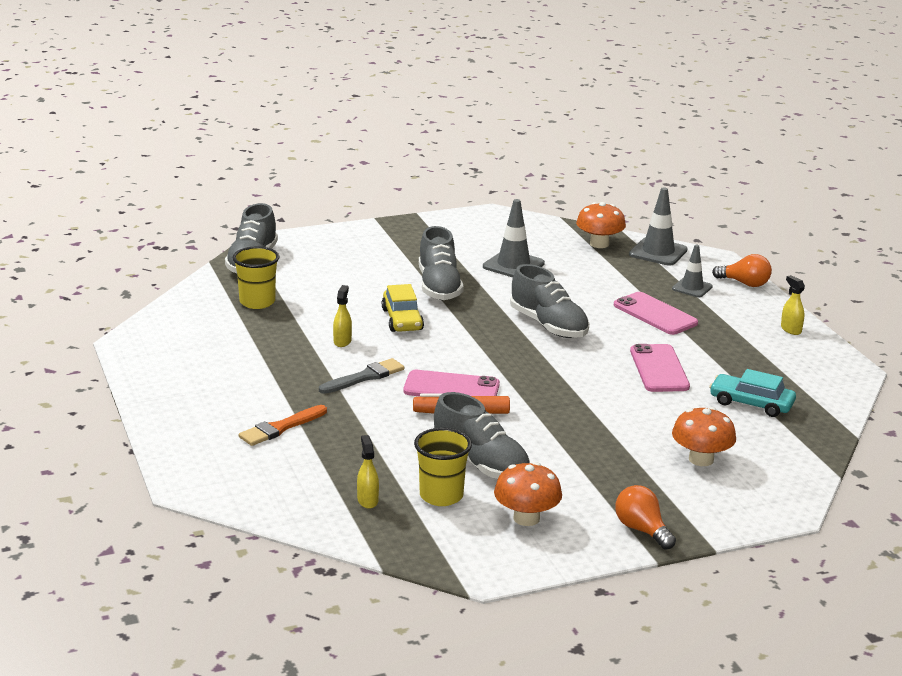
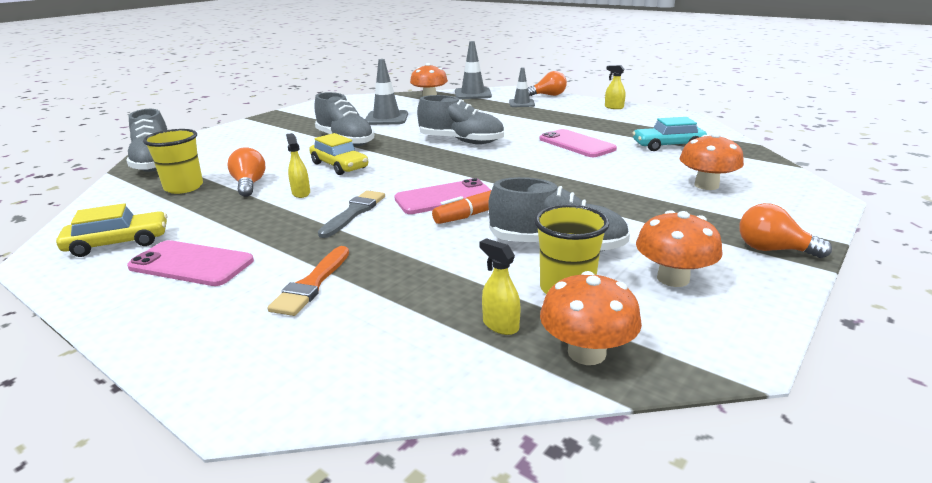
camera: 30 degrees left, 0 degrees up
pink phone [614,292,698,335] -> pink phone moved to [127,240,254,286]
none -> yellow car [56,203,167,257]
none -> orange light bulb [227,147,266,197]
none -> orange mushroom [540,271,642,365]

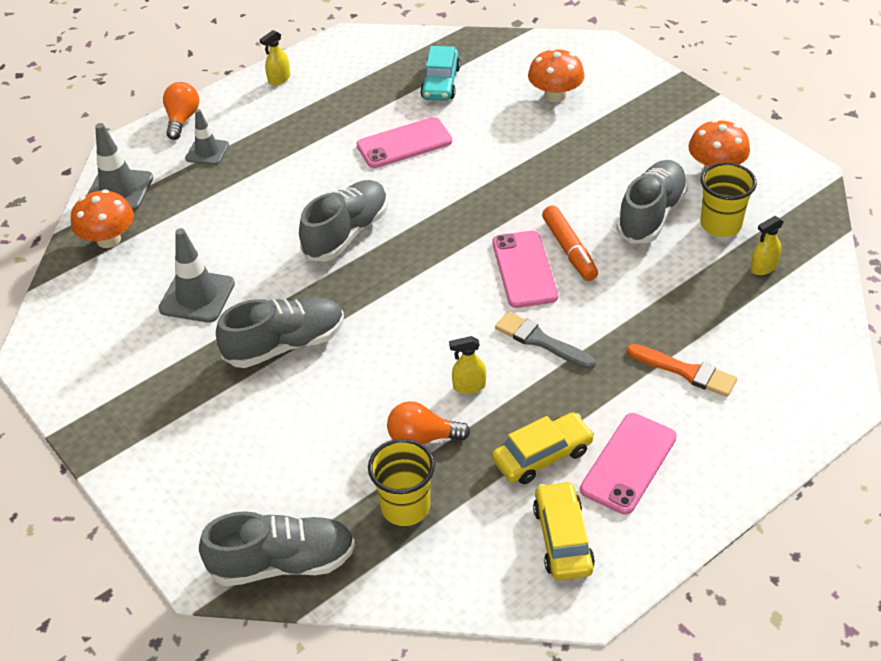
camera: 75 degrees left, 20 degrees up
yellow car [309,133,368,175] -> yellow car moved to [492,412,594,484]
orange mushroom [540,271,642,365] -> none
orange light bulb [739,203,832,258] -> none

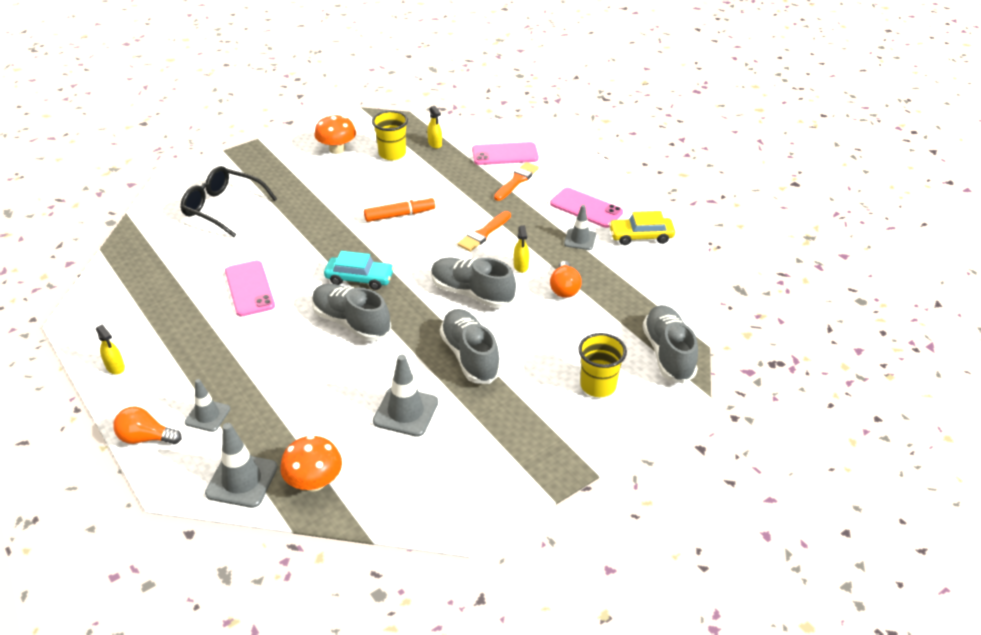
camera: 90 degrees left, 5 degrees down
yellow cup [368,439,435,526] -> yellow cup moved to [578,333,627,397]
turquoise car [420,46,461,101] -> turquoise car moved to [324,251,394,290]
pink phone [492,231,558,308] -> pink phone moved to [472,142,539,165]
yellow car [492,412,594,484] -> grey traffic cone [564,205,596,250]
grey brush [495,312,596,369] -> orange brush [457,211,511,252]
orange mushroom [528,48,585,102] -> black glasses [180,166,277,237]
grey shoe [616,160,688,244] -> grey shoe moved to [431,258,516,308]

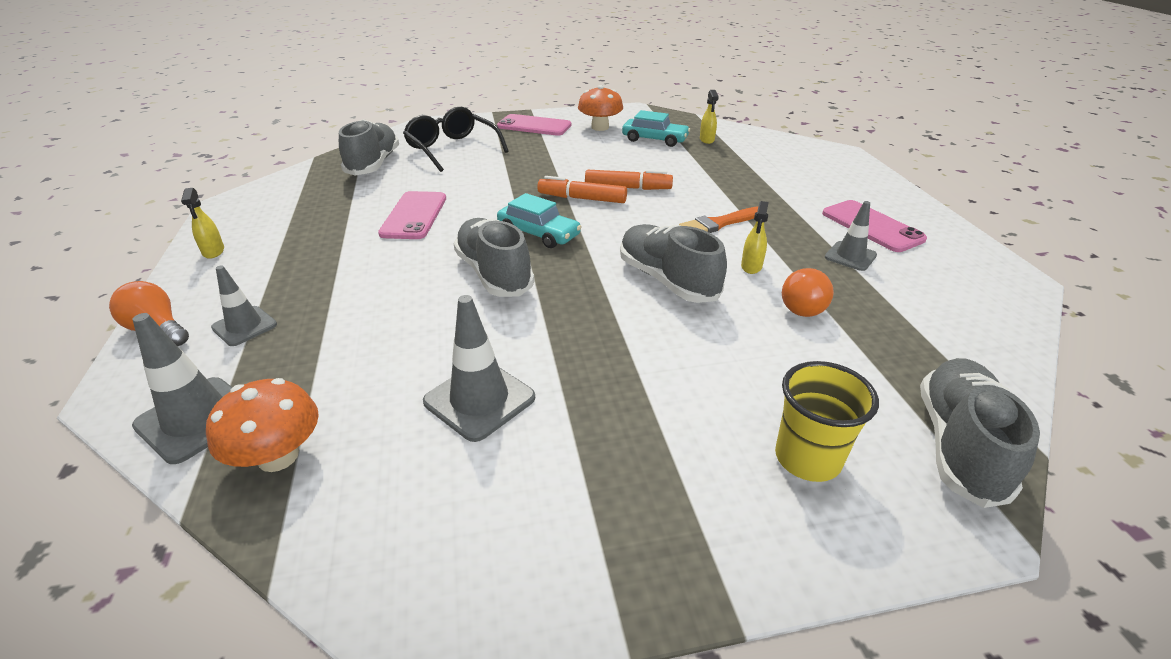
camera: 25 degrees right, 5 degrees down
yellow cup [372,111,408,160] -> turquoise car [622,110,690,147]
grey shoe [440,309,501,384] -> grey shoe moved to [339,119,399,176]
pink phone [472,142,539,165] -> pink phone moved to [497,114,571,136]
orange brush [494,162,539,201] -> none
yellow car [609,211,675,245] -> none
none -> orange marker [537,176,627,203]

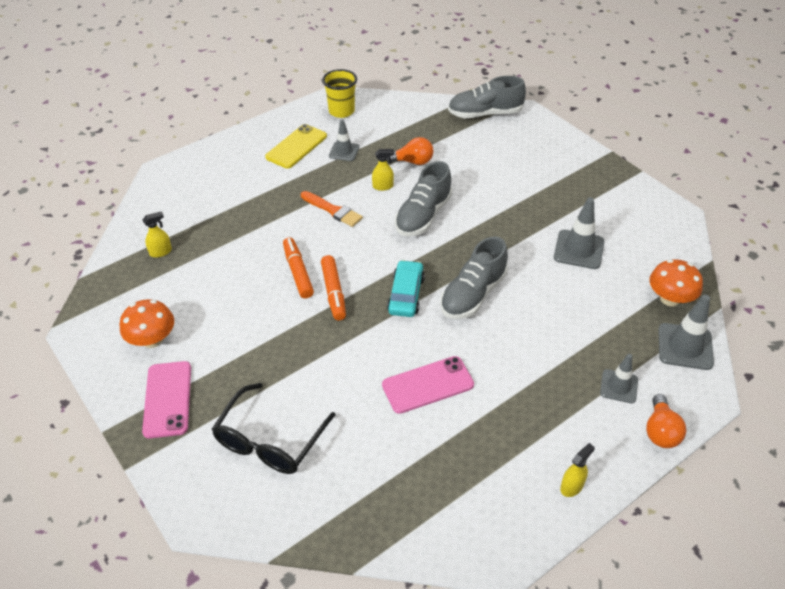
camera: 115 degrees left, 10 degrees up
grey shoe [339,119,399,176] -> none
turquoise car [622,110,690,147] -> none
yellow cup [775,361,879,482] -> yellow cup moved to [322,69,357,118]
pink phone [822,200,927,252] -> yellow phone [265,124,327,169]

